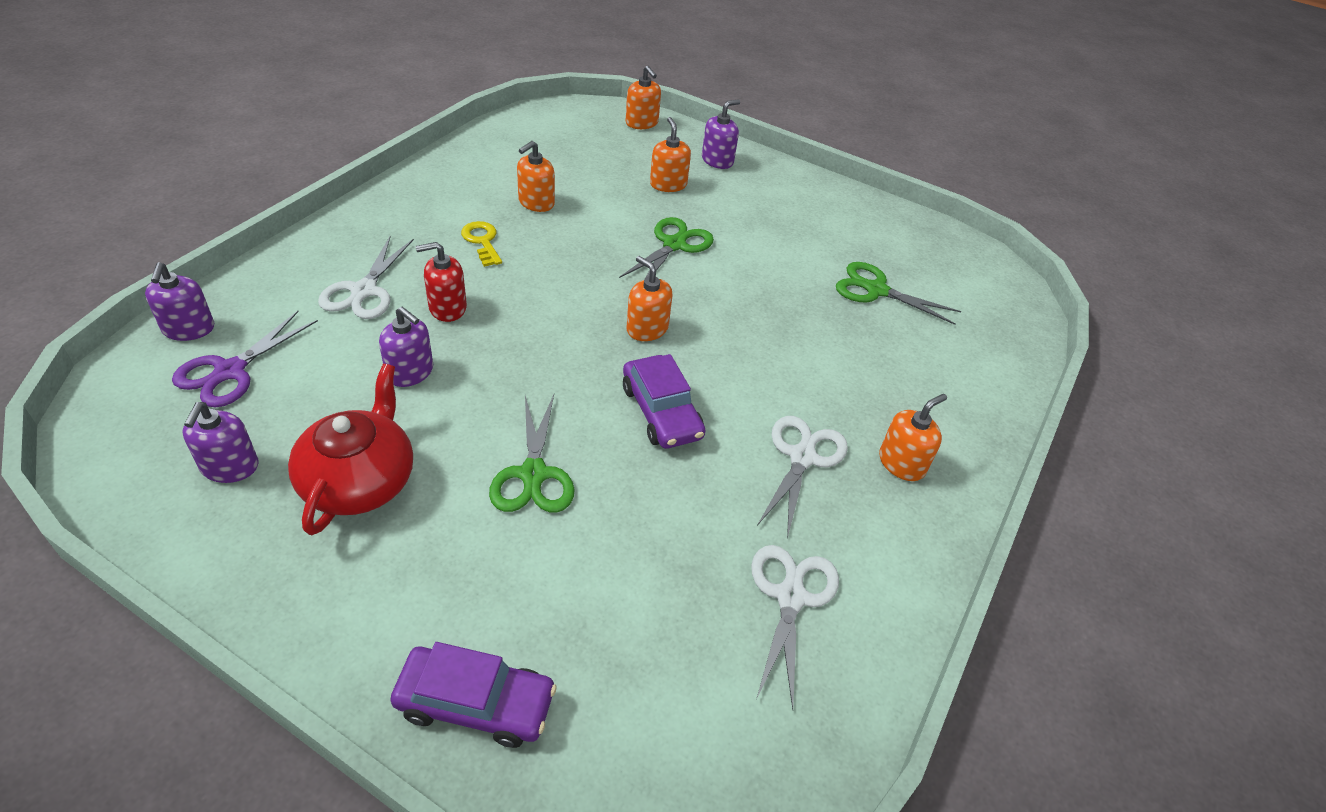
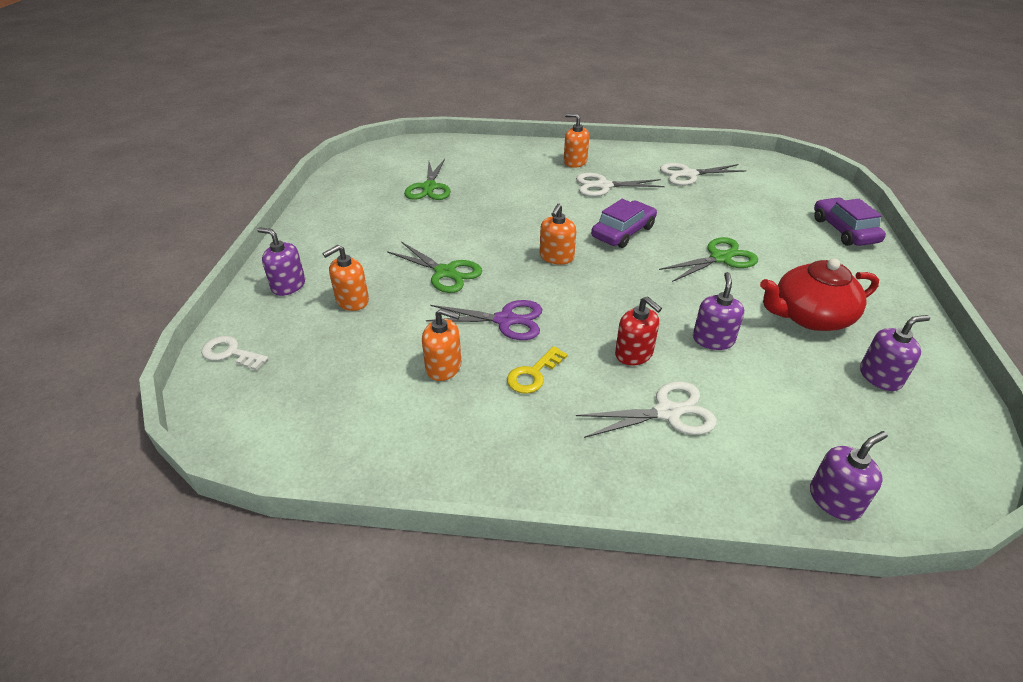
camera: 110 degrees left, 5 degrees down
purple scissors [172,311,318,408] -> purple scissors moved to [426,300,542,340]
green scissors [619,217,714,278] -> green scissors turned 150 degrees counterclockwise [387,242,482,293]
orange soap dispenser [626,66,661,129] -> white key [201,336,269,370]

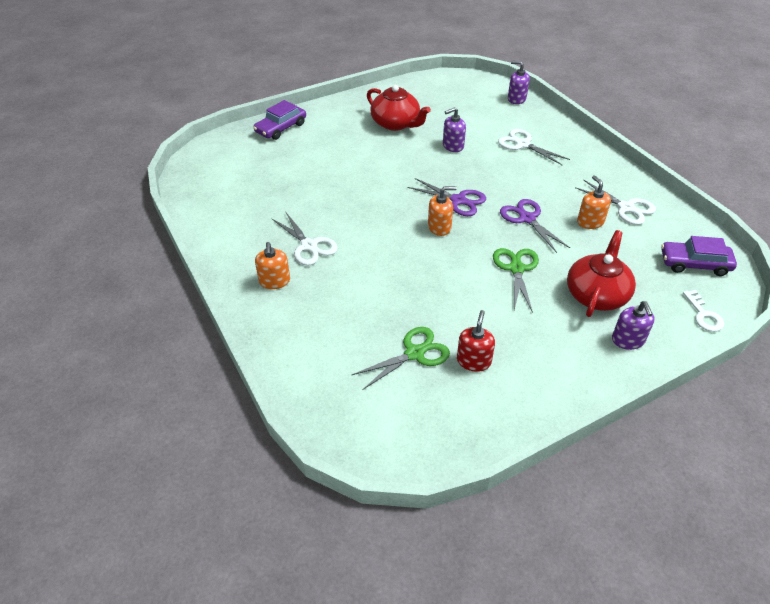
camera: 125 degrees left, 5 degrees up
orange soap dispenser [323,245,369,311] -> red teapot [567,230,636,317]
yellow key [507,346,568,394] -> none
purple car [591,199,657,248] -> purple car moved to [661,236,737,276]
red soap dispenser [615,296,662,365] -> red soap dispenser moved to [457,310,495,372]
green scissors [659,237,758,282] -> none
white scissors [660,163,746,186] -> white scissors moved to [575,180,656,225]
purple soap dispenser [860,315,930,391] -> none
none -> purple scissors [407,178,486,216]

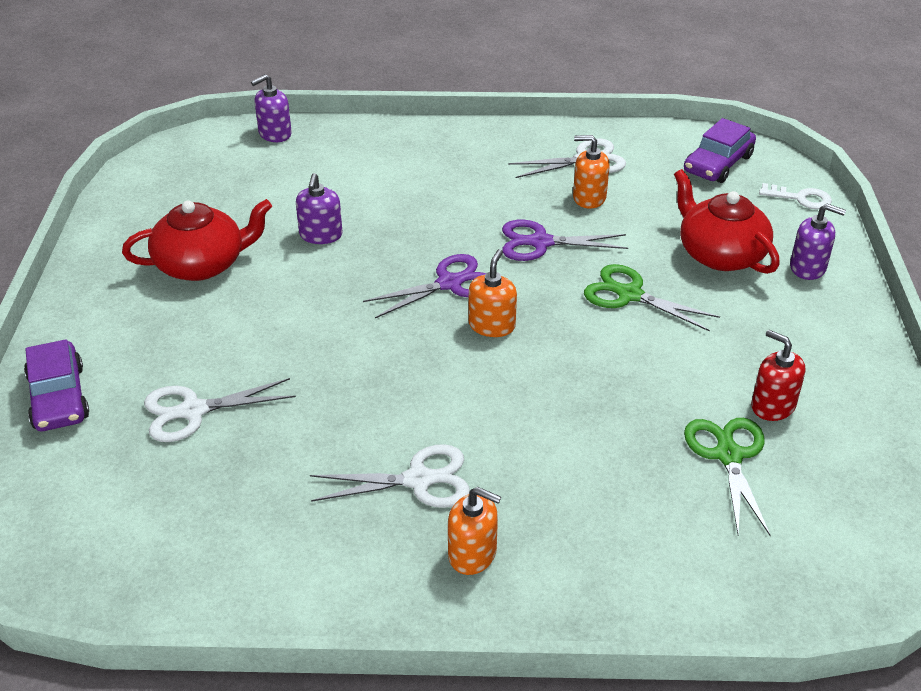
camera: 60 degrees left, 5 degrees down
white scissors [498,129,570,165] -> white scissors moved to [144,378,296,442]

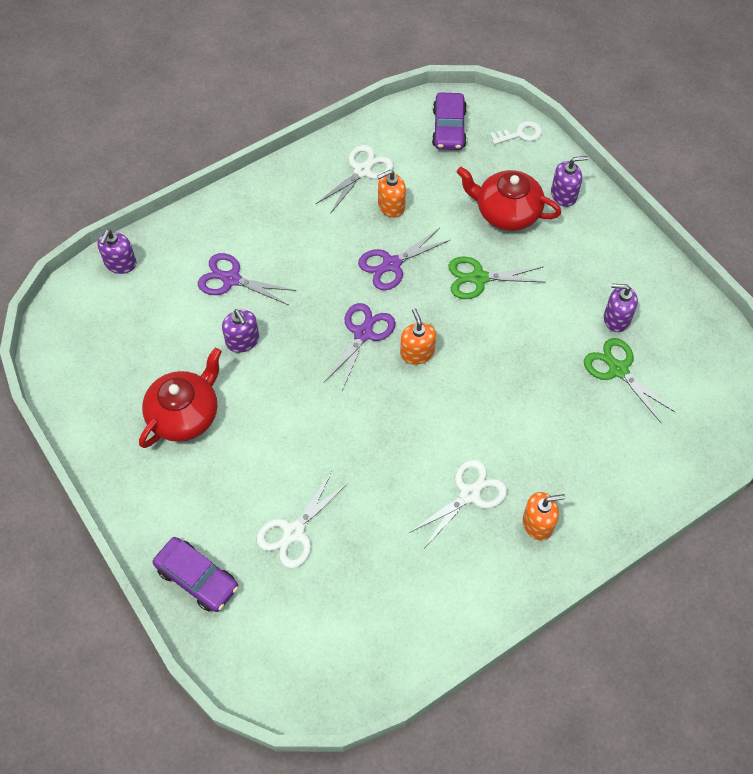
camera: 35 degrees left, 20 degrees up
red soap dispenser [751,330,806,421] -> purple soap dispenser [604,284,638,332]
none -> purple scissors [198,253,296,305]

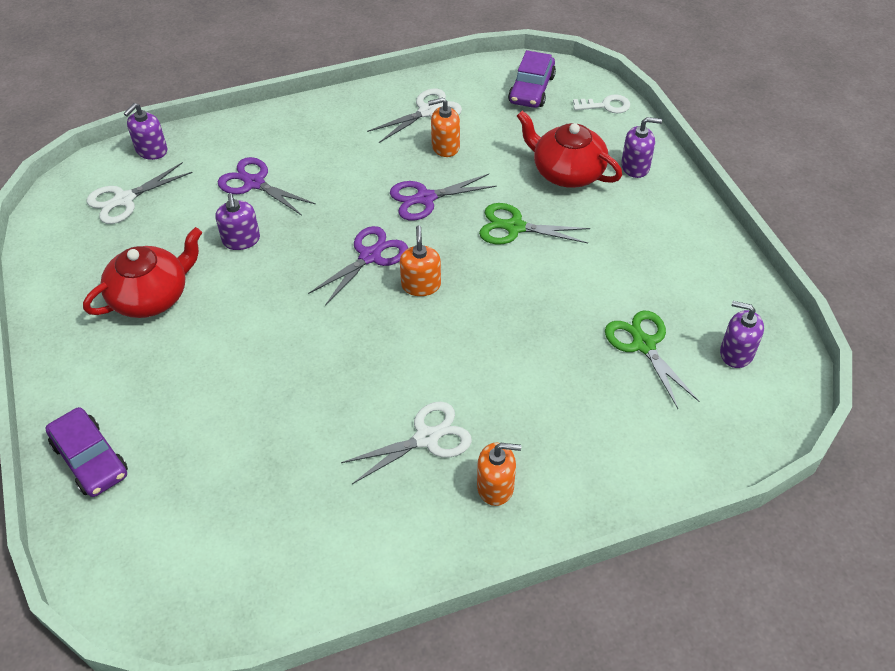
camera: 15 degrees right, 10 degrees down
white scissors [256,471,349,569] -> white scissors moved to [87,162,193,224]
purple soap dispenser [604,284,638,332] -> purple soap dispenser moved to [720,301,764,368]

